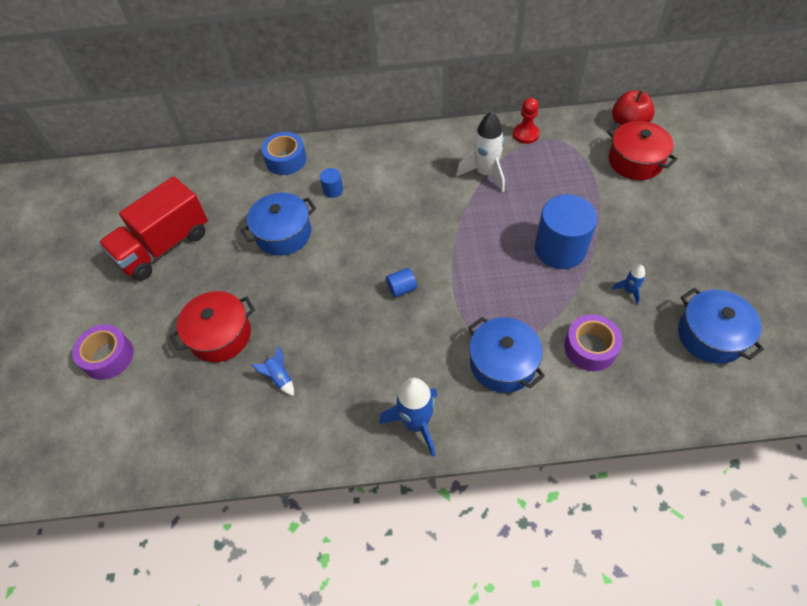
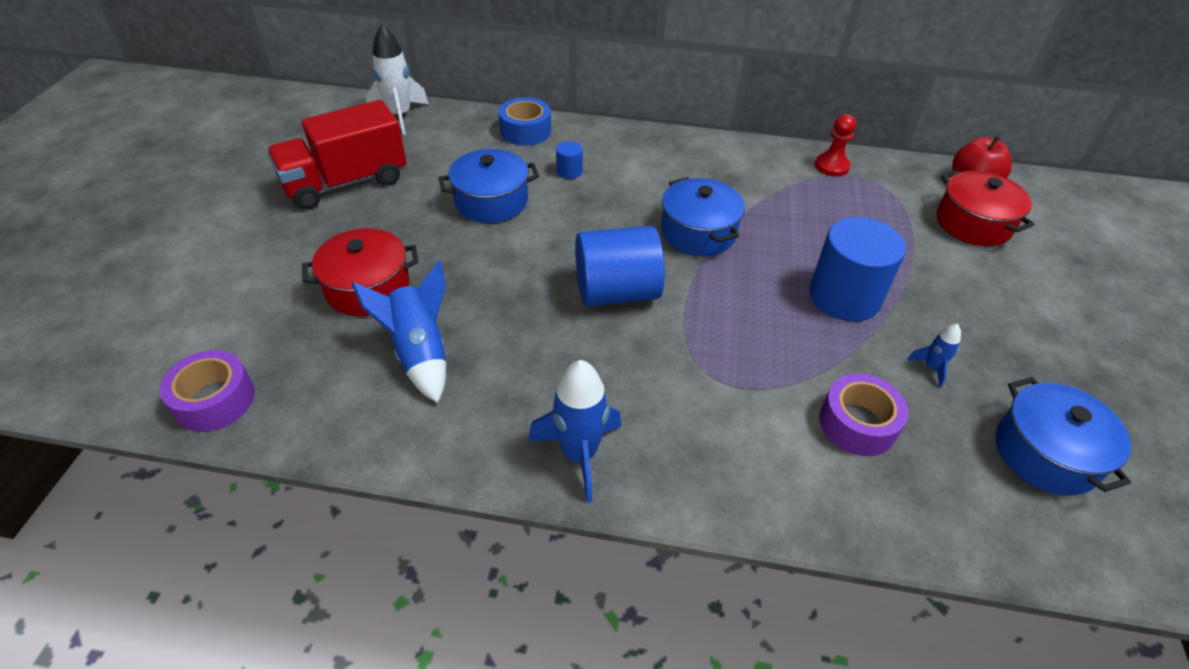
camera: 10 degrees right, 10 degrees down
purple tape [72,324,134,380] -> purple tape moved to [160,350,255,432]
blue rocket [252,346,294,396] -> blue rocket [352,260,446,403], size x2.00
blue cylinder [386,268,417,298] -> blue cylinder [575,226,665,306], size x2.29
white rocket [456,112,505,192] -> white rocket moved to [366,25,429,135]
blue pot [468,317,545,393] -> blue pot moved to [661,177,745,256]

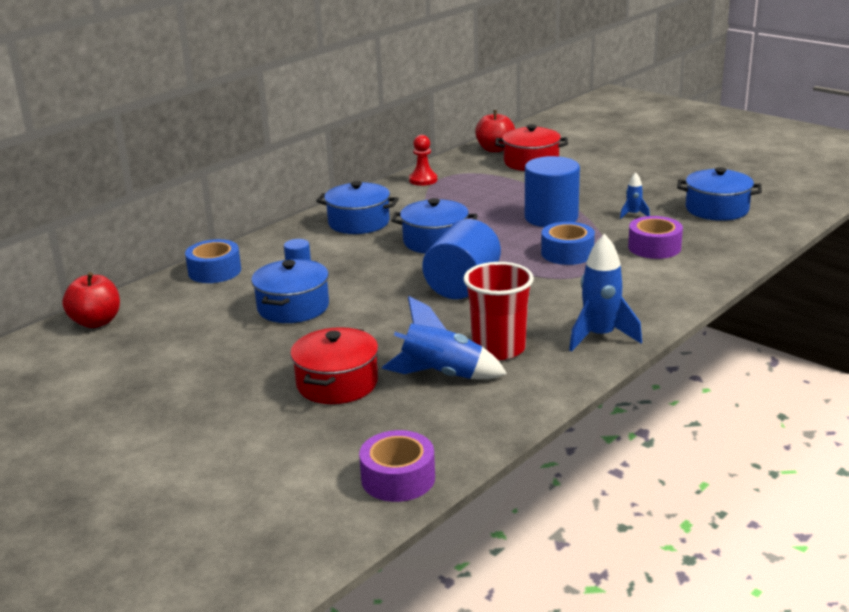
camera: 55 degrees left, 20 degrees down
red truck [267,100,407,210] -> none
white rocket [366,25,429,135] -> red apple [62,272,120,328]
none -> blue pot [316,181,399,234]
none -> red cup [463,262,534,360]
none -> blue tape [541,222,595,265]

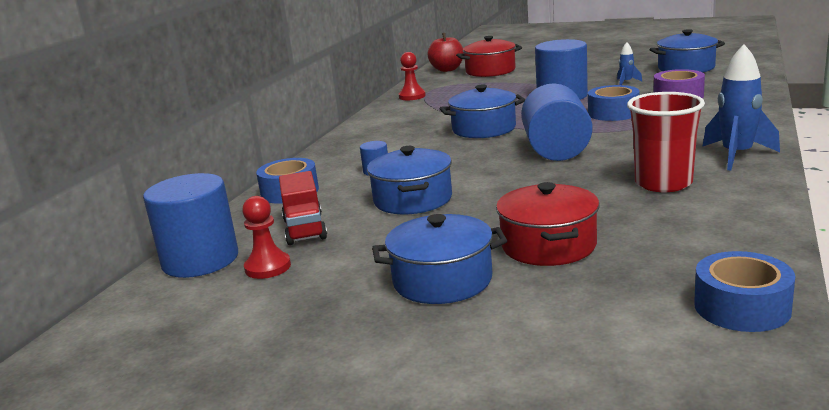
camera: 20 degrees left, 5 degrees down
red apple [62,272,120,328] -> blue cylinder [143,173,238,278]
blue pot [316,181,399,234] -> blue pot moved to [372,214,507,304]
purple tape [359,430,435,502] -> blue tape [694,251,795,332]
blue rocket [382,296,507,379] -> none
none -> red pawn [242,196,291,279]
none -> red truck [279,171,327,245]

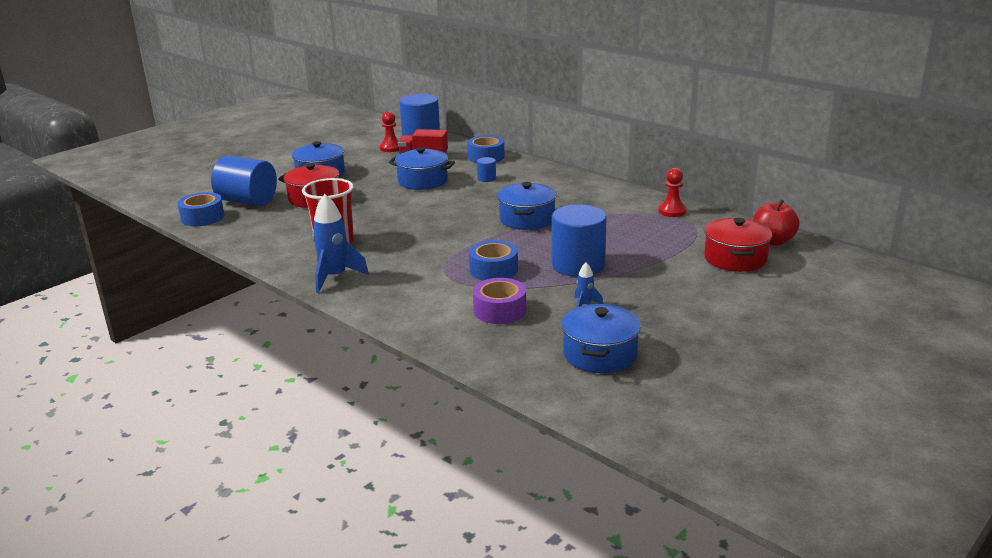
camera: 110 degrees right, 5 degrees up
blue cylinder [521,83,592,161] -> blue cylinder moved to [211,156,277,206]

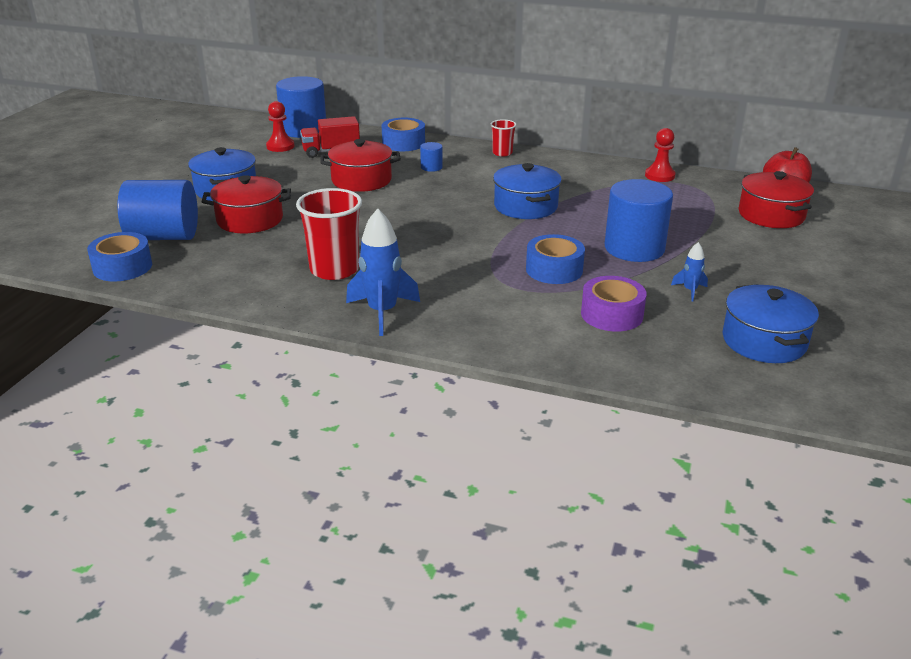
camera: 25 degrees left, 5 degrees up
blue pot [388,147,455,190] -> red pot [320,139,401,192]
none -> red cup [490,119,517,157]

